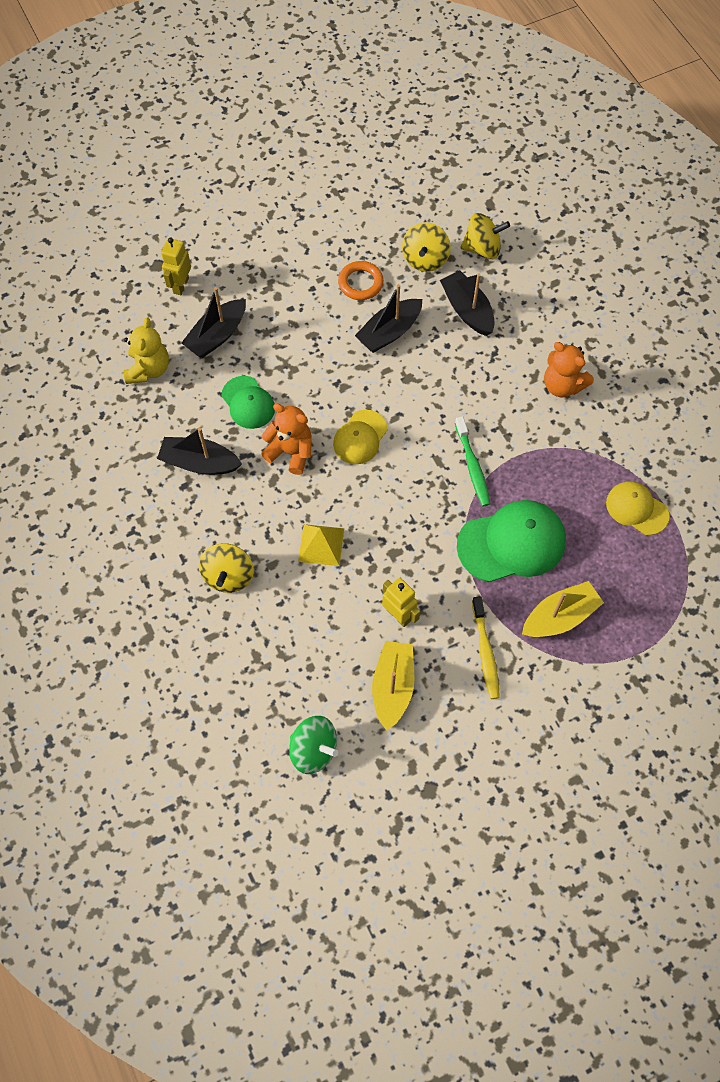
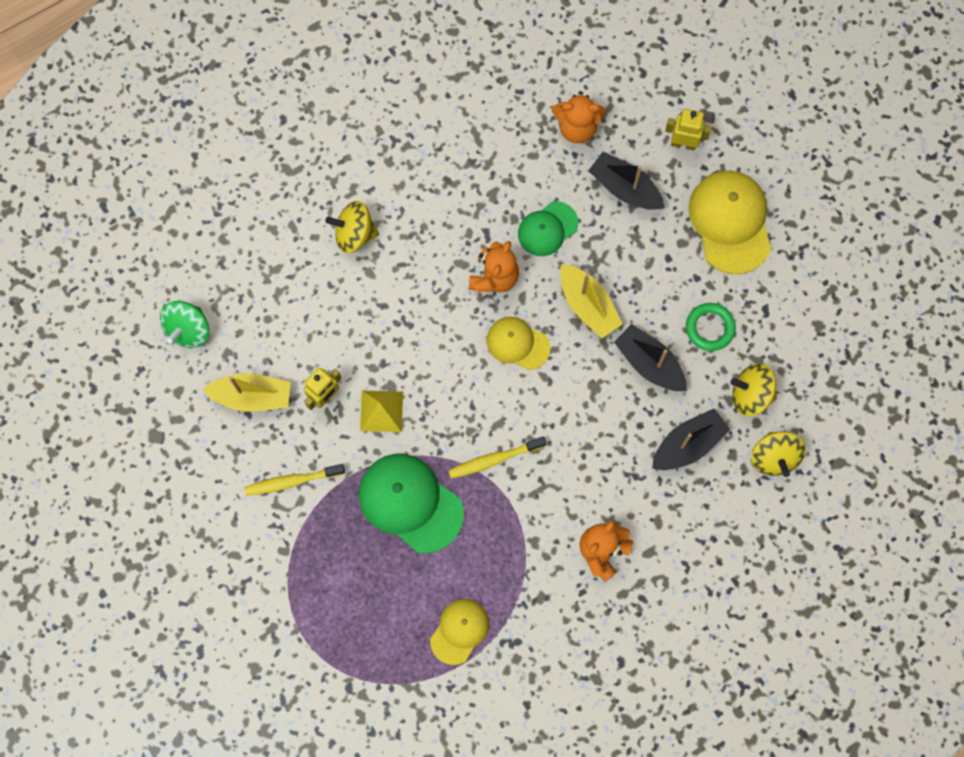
camera: 85 degrees right, 10 degrees up
yellow teddy bear [124,317,169,384] -> orange teddy bear [552,91,606,143]
black boat [157,428,242,475] -> none
yellow pyramid [298,524,344,566] -> yellow pyramid moved to [360,391,403,432]
orange ring [338,261,384,300] -> green ring [686,303,736,351]
green toothbrush [455,416,491,506] -> yellow toothbrush [448,436,546,479]
green cap [457,500,566,582] -> green cap turned 150 degrees clockwise [359,454,464,553]
yellow boat [522,581,604,637] -> yellow boat moved to [560,264,622,338]
none -> yellow cap [688,171,771,274]

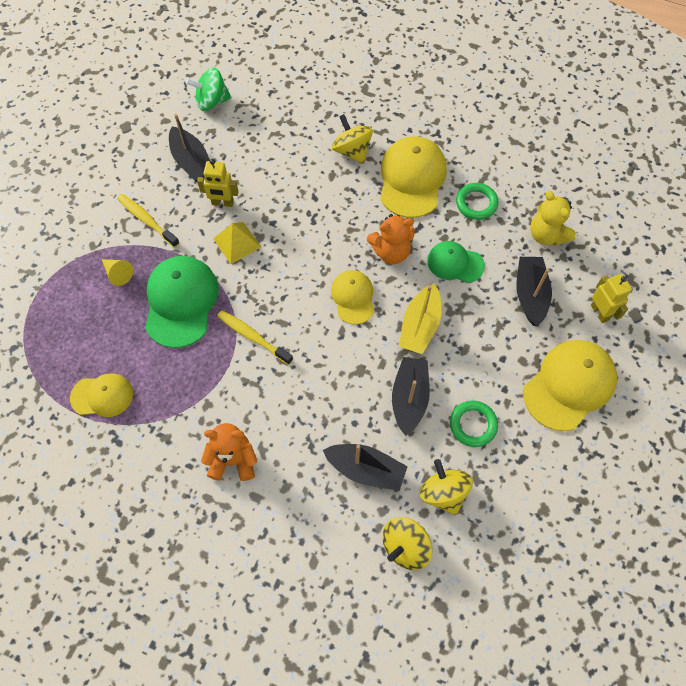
camera: 55 degrees right, 10 degrees down
yellow boat [203,373,291,412] -> black boat [169,114,210,182]
orange teddy bear [552,91,606,143] -> yellow teddy bear [530,191,576,246]
none -> yellow cone [102,259,133,286]
none -> yellow cap [380,136,447,218]
none -> green ring [456,183,499,220]

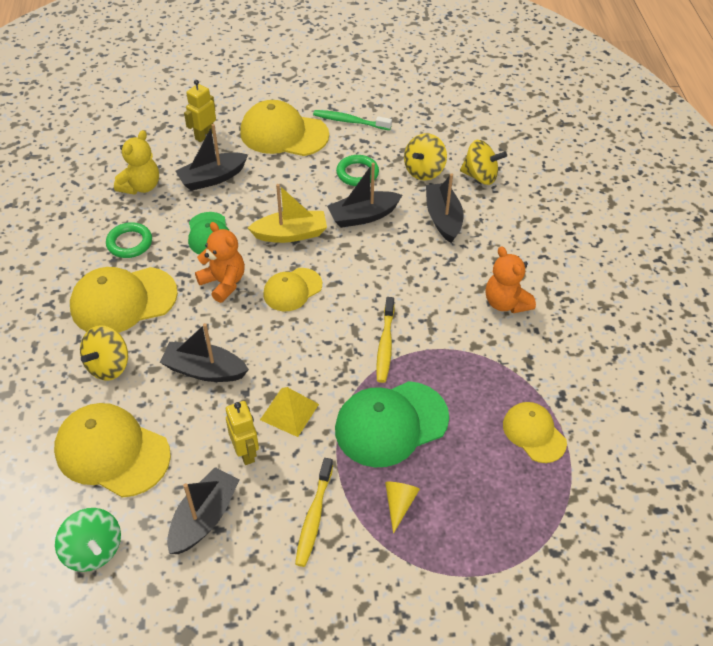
camera: 120 degrees left, 15 degrees down
none -> yellow cap [54,403,171,498]
none -> black boat [160,323,249,382]
none -> green toothbrush [313,110,392,130]

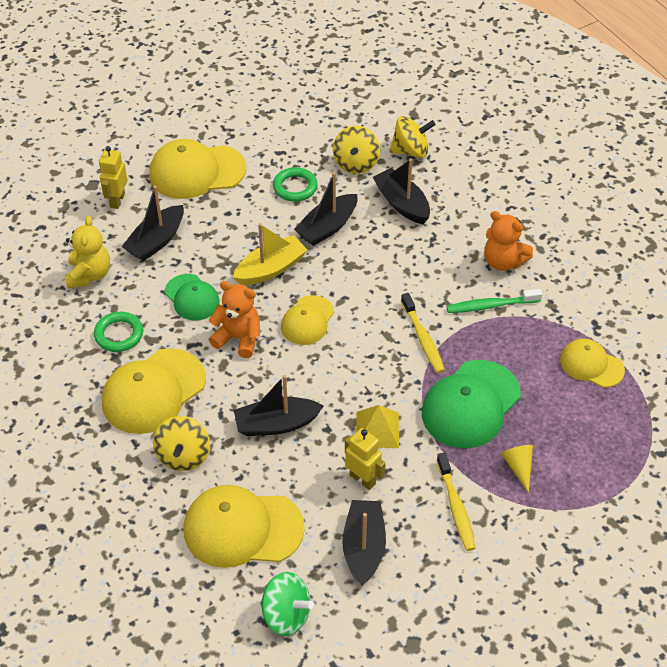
camera: 25 degrees left, 0 degrees up
green toothbrush [313,110,392,130] -> green toothbrush moved to [447,289,542,313]

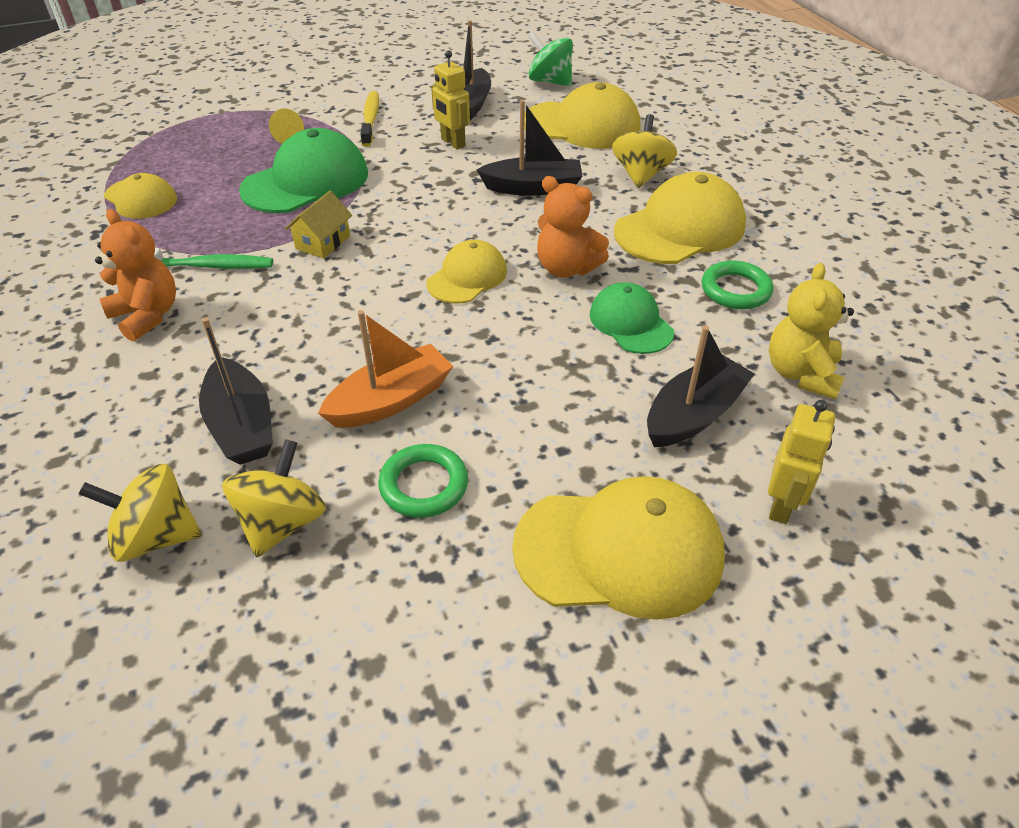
camera: 170 degrees left, 5 degrees down
yellow boat [233,223,307,285] -> none
black boat [294,172,358,246] -> orange boat [318,310,453,428]
yellow pyramid [356,405,399,448] -> none
yellow toothbrush [401,293,445,373] -> yellow house [285,191,352,259]

